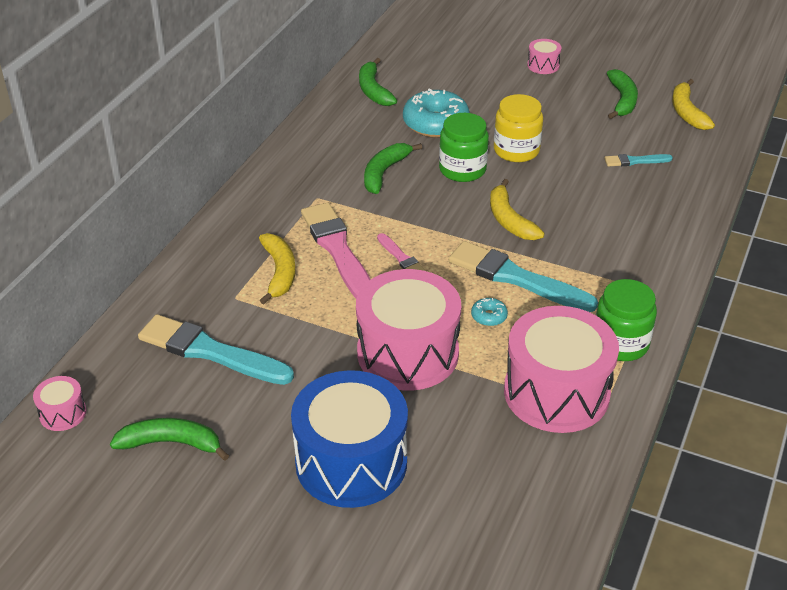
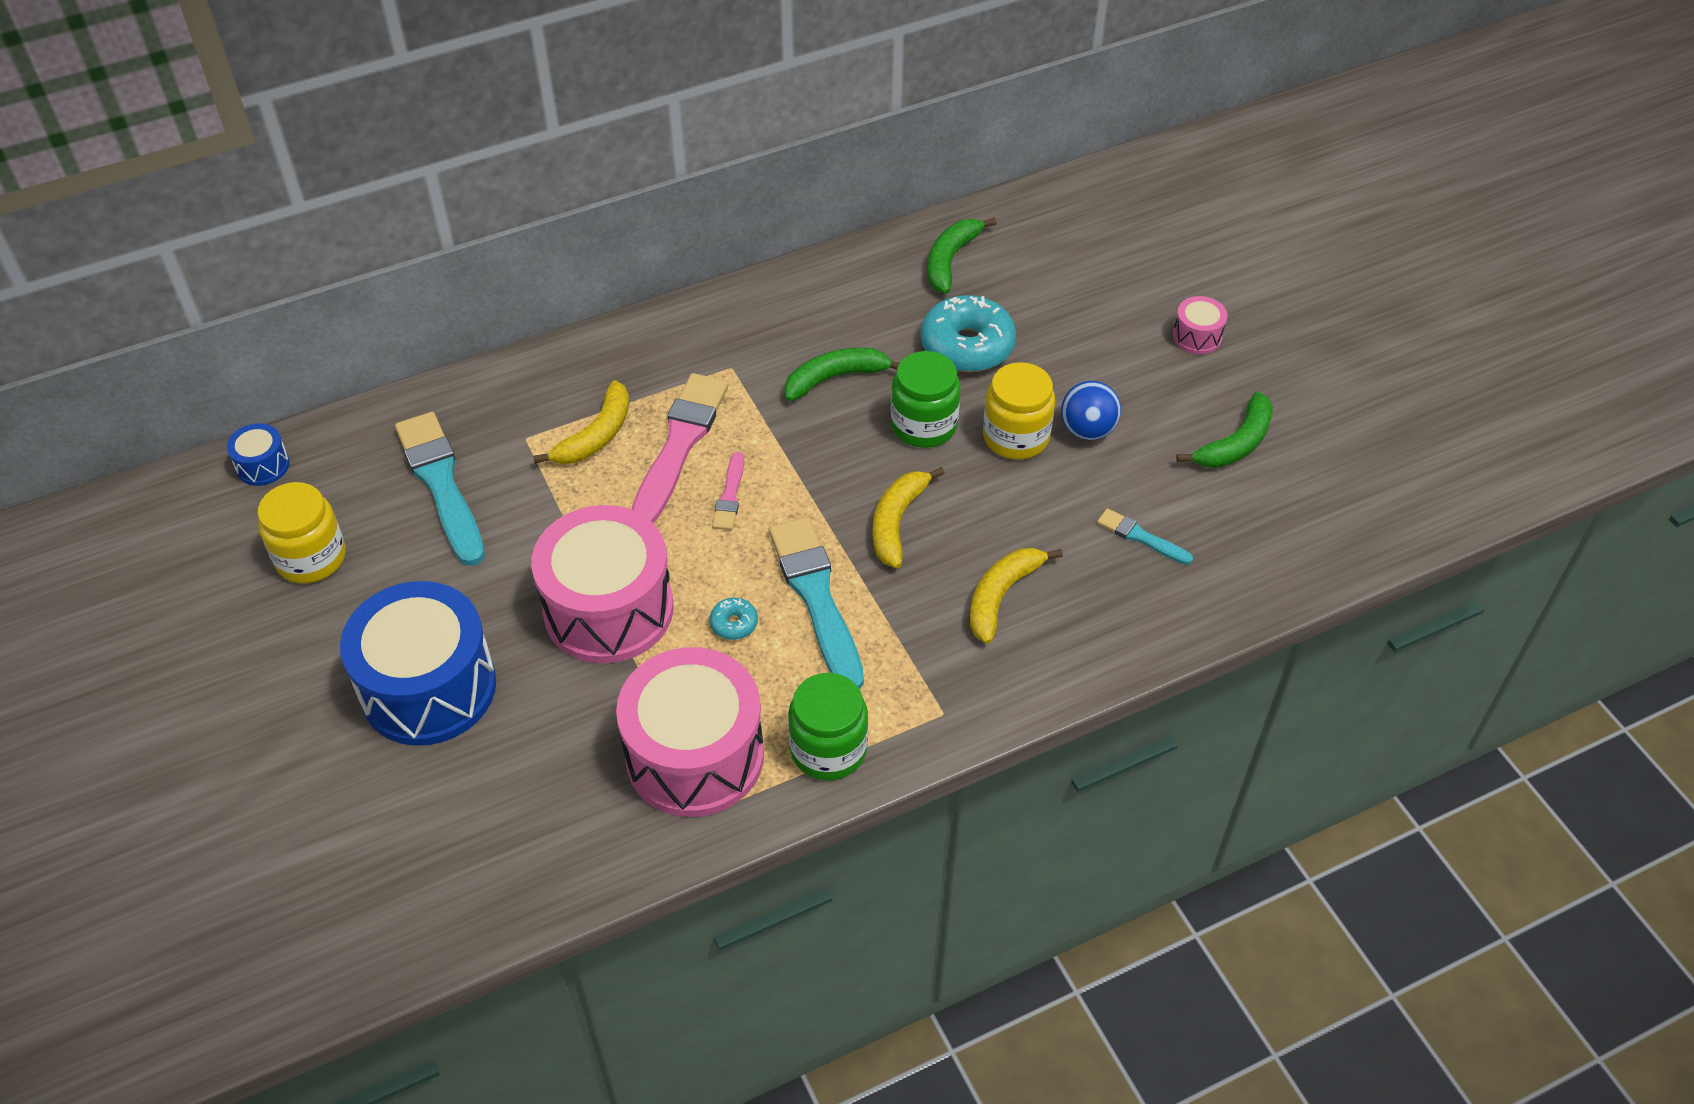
camera: 40 degrees right, 10 degrees up
pink drum [33,376,86,431] -> blue drum [227,423,290,486]
green banana [110,418,229,461] -> yellow jar [258,482,346,583]
yellow banana [672,79,715,130] -> yellow banana moved to [970,548,1063,644]
none -> blue ball [1061,381,1121,440]

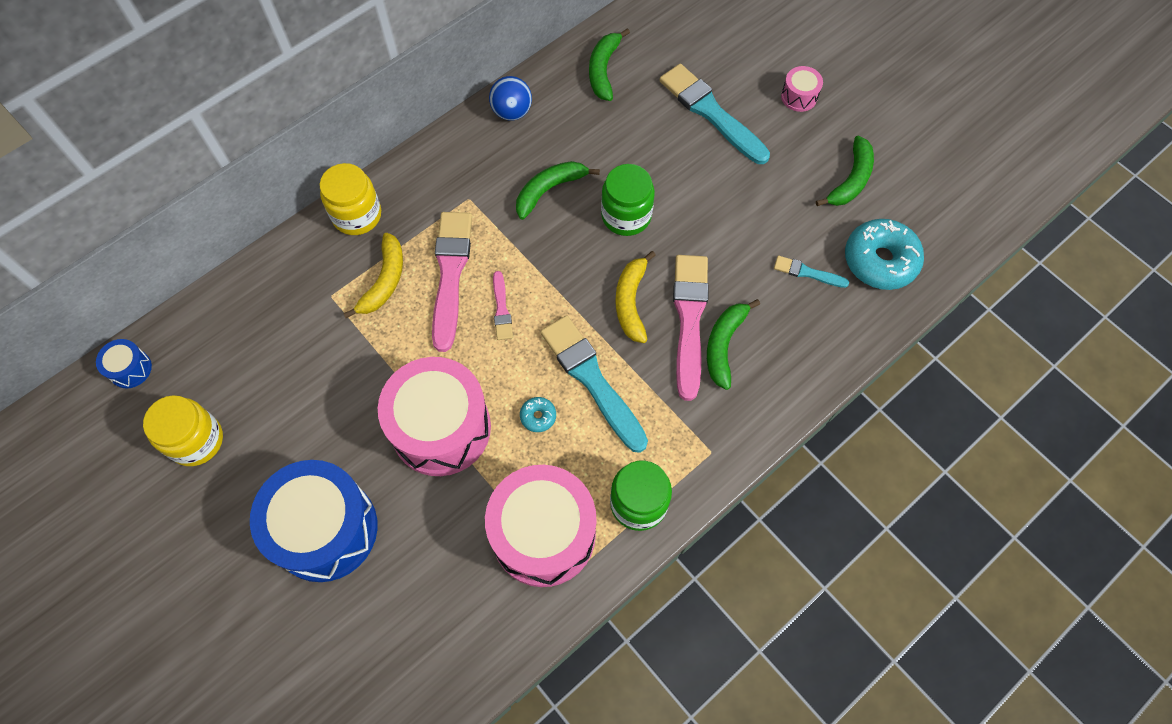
camera: 15 degrees left, 15 degrees up
turquoise brush [395,412,485,566] -> turquoise brush moved to [660,64,770,164]
turquoise donut [921,295,1016,372] -> turquoise donut moved to [845,219,924,290]
yellow banana [970,548,1063,644] -> green banana [707,299,760,390]
yellow jar [983,362,1055,460] -> yellow jar moved to [320,163,381,235]
blue ball [1061,381,1121,440] -> blue ball moved to [489,76,532,121]
none -> pink brush [673,255,709,401]

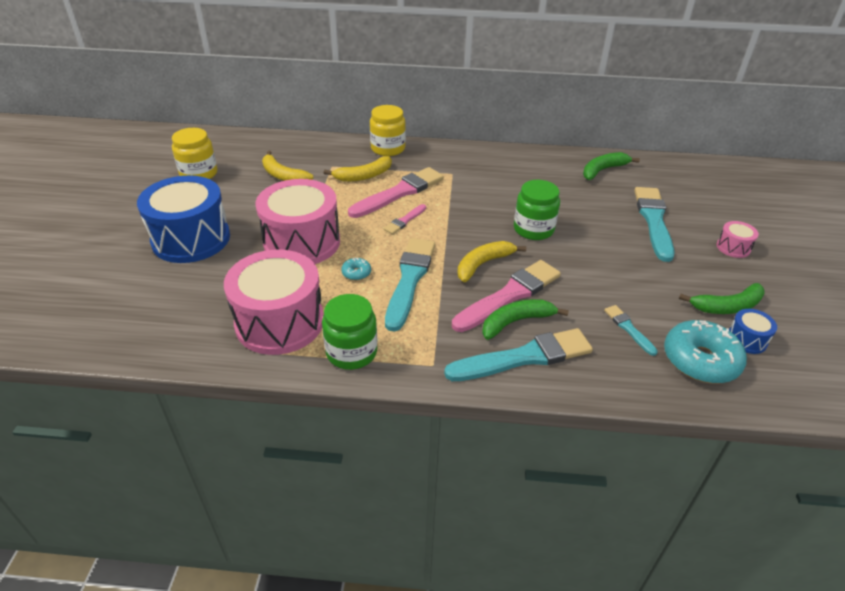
camera: 45 degrees right, 25 degrees down
blue drum [96,339,152,388] -> blue drum moved to [729,309,777,354]
blue ball [489,76,532,121] -> none
green banana [516,161,600,220] -> none
none -> yellow banana [262,151,313,181]
none -> turquoise brush [444,328,593,381]

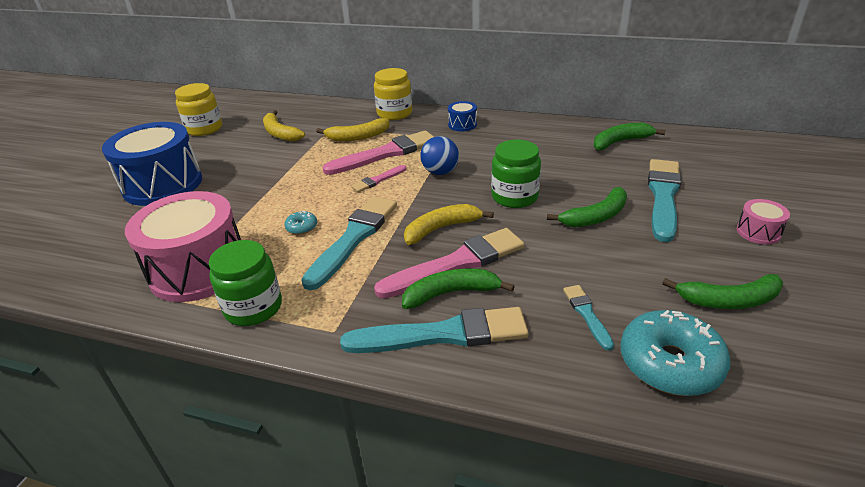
camera: 15 degrees right, 5 degrees down
pink drum [255,179,340,264] -> none
blue drum [729,309,777,354] -> blue drum moved to [448,101,477,131]
none -> blue ball [420,136,459,175]
none -> green banana [547,187,627,227]

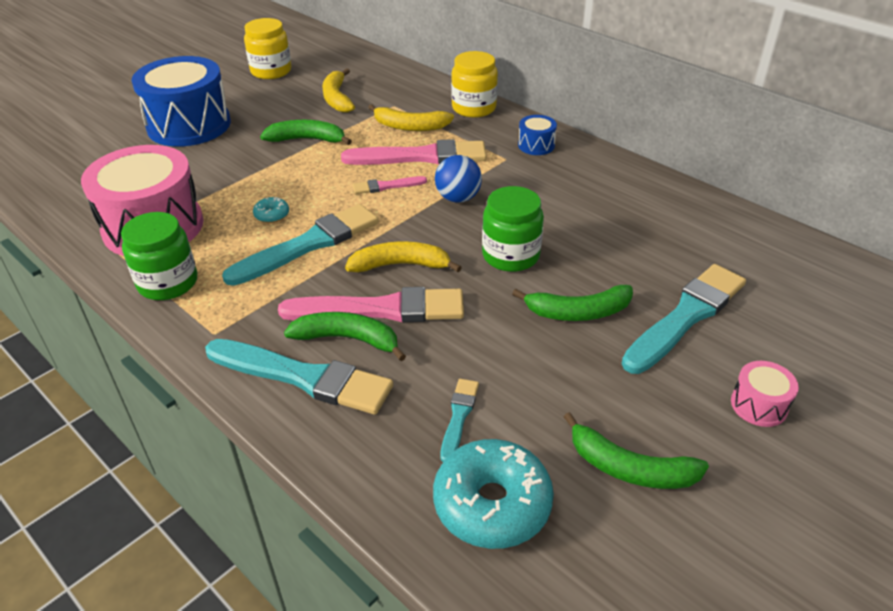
camera: 25 degrees right, 5 degrees up
green banana [593,123,666,150] -> green banana moved to [260,120,352,145]

